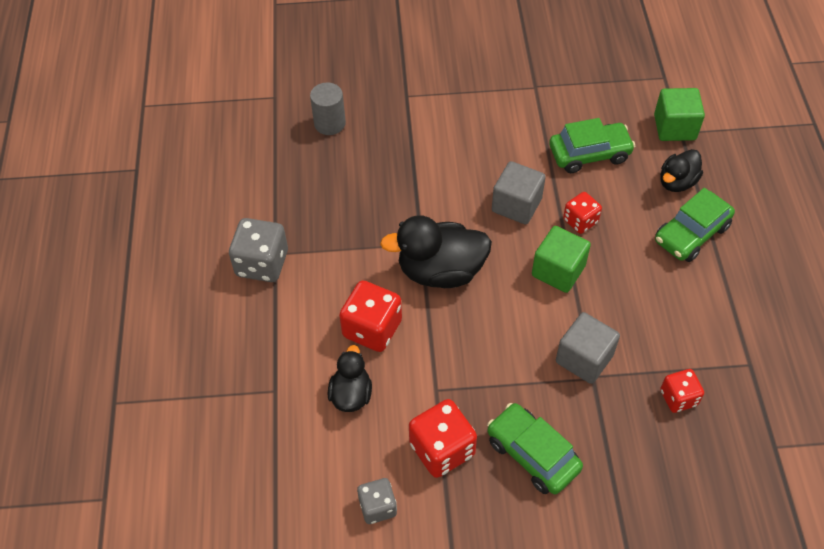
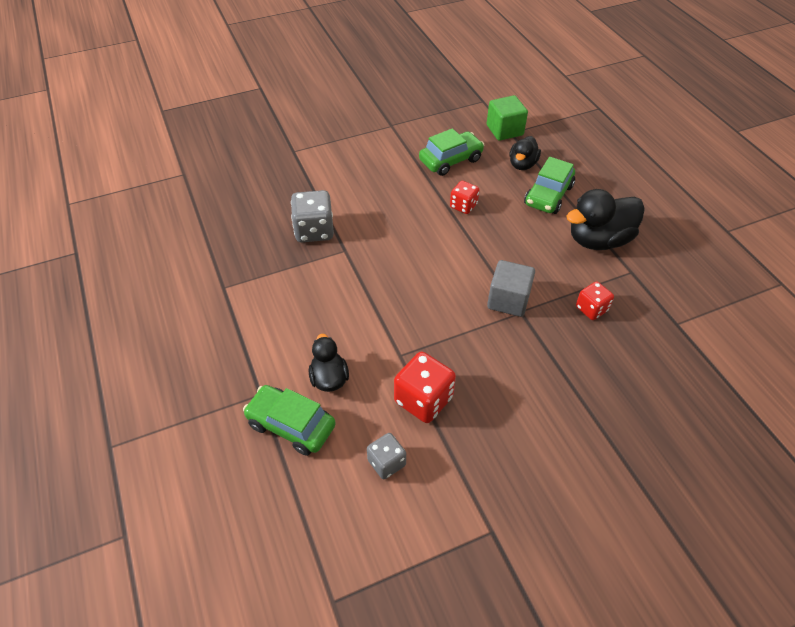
camera: 20 degrees left, 5 degrees down
grey dice [229,218,288,282] -> grey dice moved to [291,190,334,242]
grey cylinder [310,82,346,135] -> none
red dice [339,280,402,352] -> none
black duck [380,215,492,288] -> black duck moved to [566,189,645,250]
green car [487,403,583,494] -> green car moved to [243,385,336,456]
grey cube [492,161,546,224] -> none
green cube [532,226,591,293] -> none

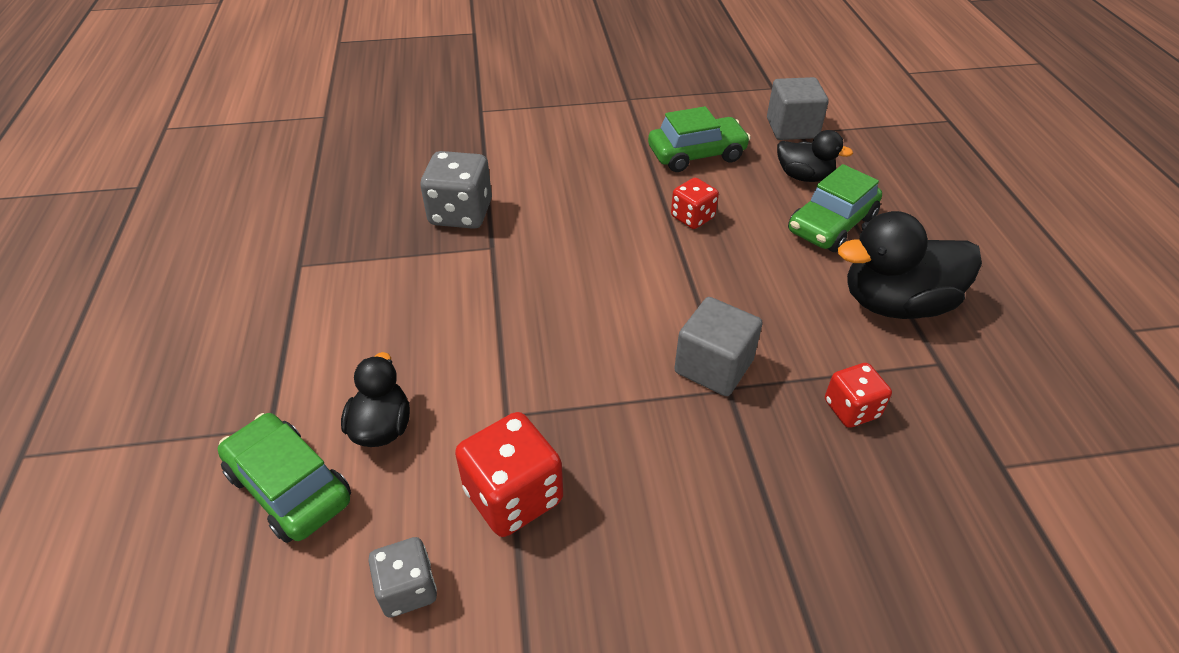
camera: 15 degrees right, 5 degrees down
green cube [487,95,528,141] -> grey cube [767,77,829,140]
black duck [509,136,541,170] -> black duck turned 105 degrees counterclockwise [777,130,853,182]

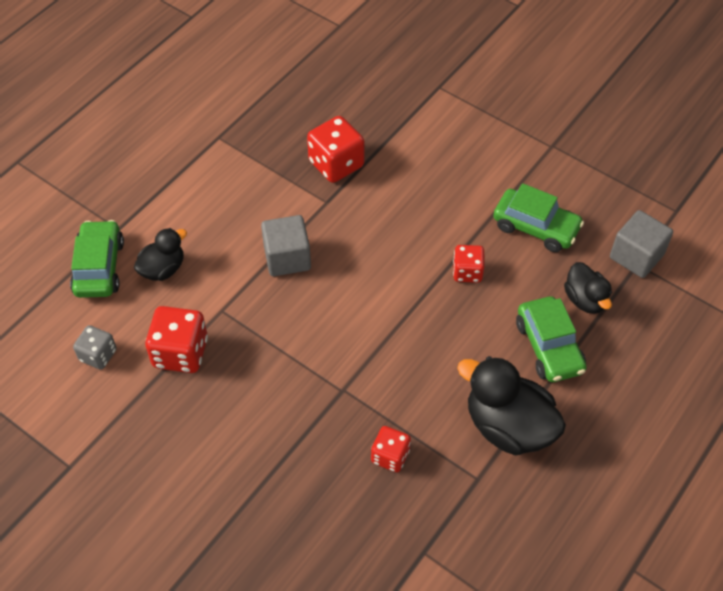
camera: 45 degrees right, 10 degrees up
grey dice [420,151,492,229] -> red dice [307,116,365,183]
grey cube [674,297,763,396] -> grey cube moved to [261,215,311,276]
green car [788,164,882,252] -> green car turned 105 degrees counterclockwise [516,297,586,382]

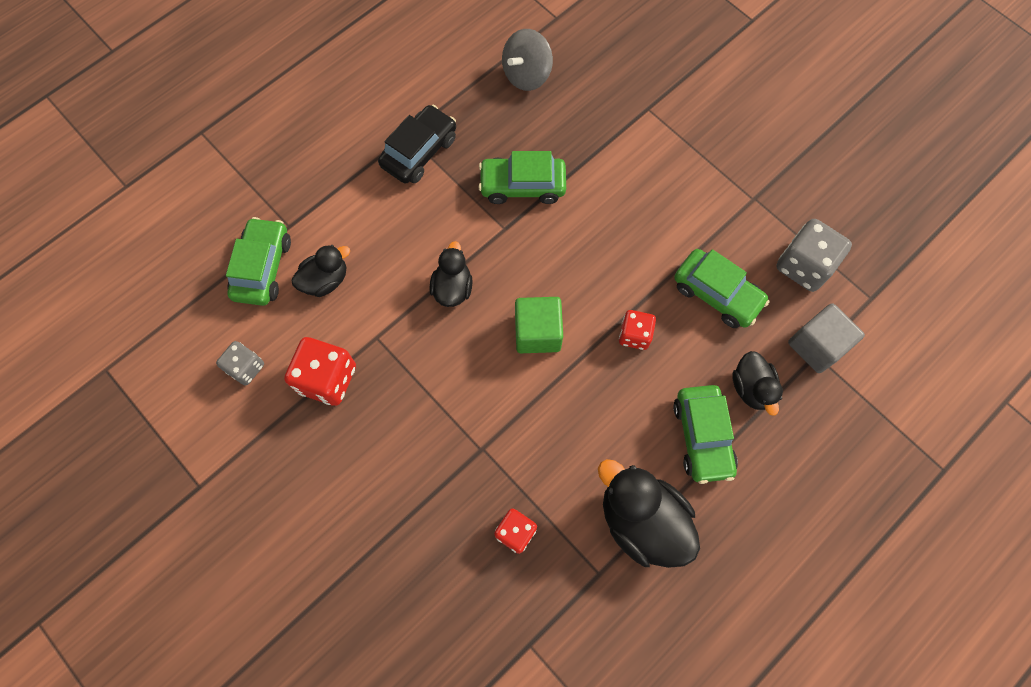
camera: 10 degrees right, 15 degrees up
grey cube [261,215,311,276] -> black duck [430,241,473,307]
red dice [307,116,365,183] -> green car [479,151,566,204]
none -> black car [378,105,456,183]
none -> grey spinning top [502,29,553,91]
none -> green cube [515,297,563,353]
none -> grey dice [776,219,852,292]

